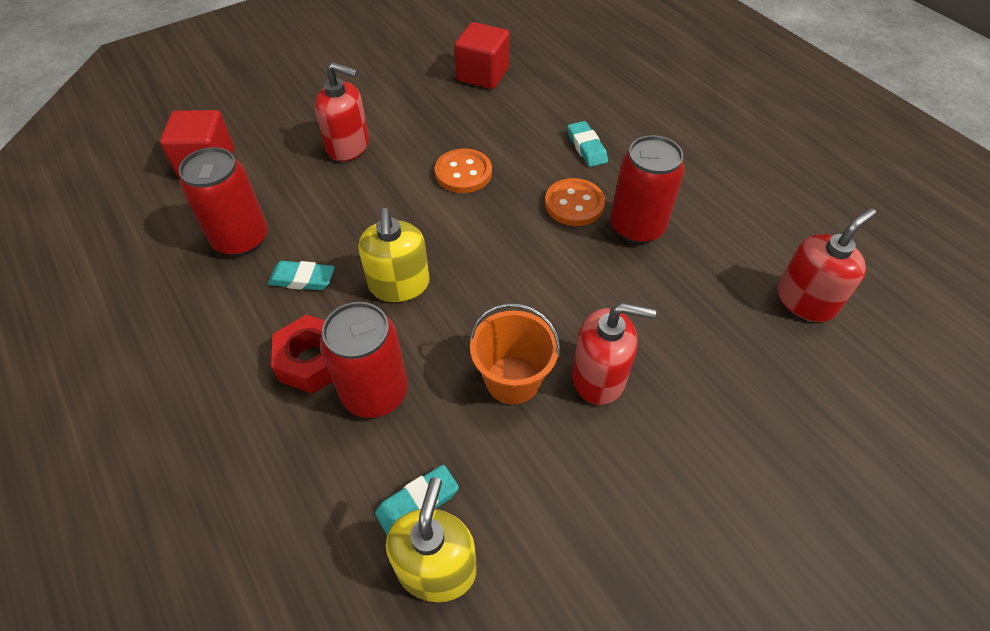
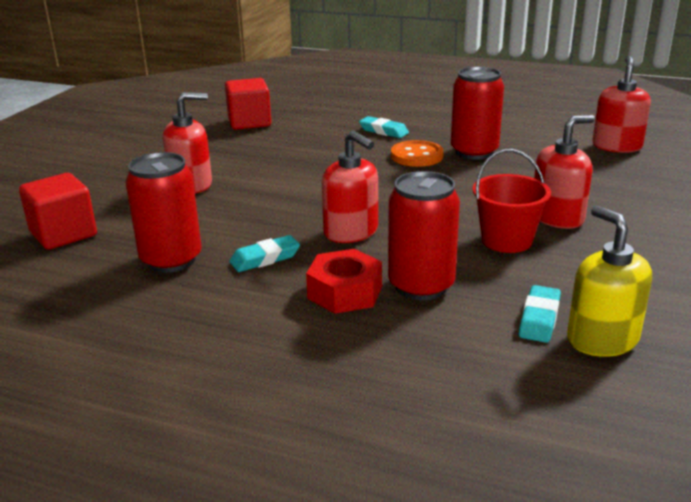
camera: 35 degrees left, 25 degrees down
yellow soap dispenser [358,208,429,302] -> red soap dispenser [322,131,378,243]
orange button [435,148,492,193] -> none
orange bucket [470,303,560,404] -> red bucket [473,149,551,253]

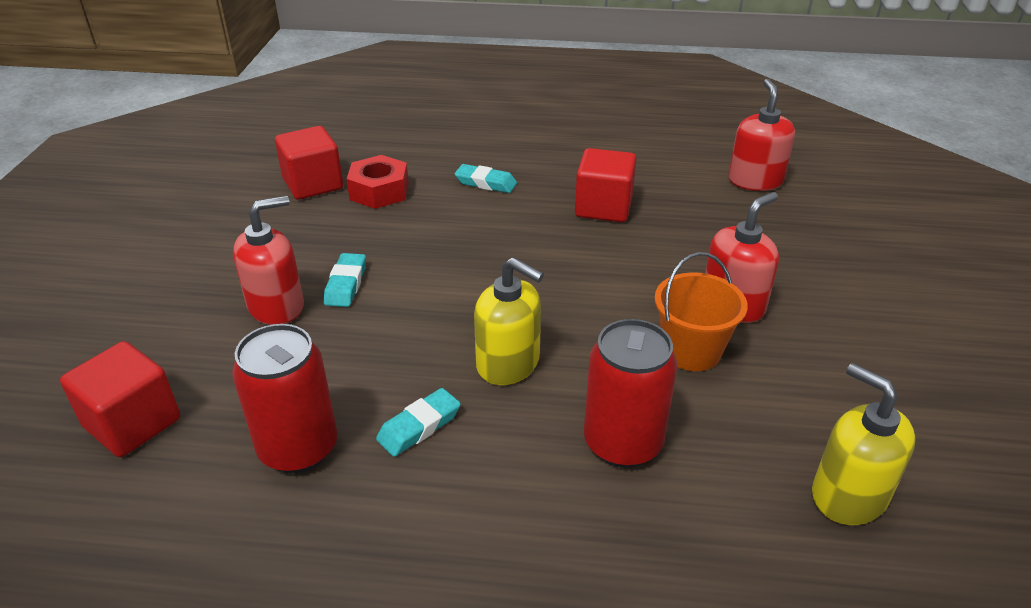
camera: 15 degrees left, 10 degrees up
red nut [306,249,382,314] -> red nut moved to [347,155,409,209]
red soap dispenser [322,131,378,243] -> yellow soap dispenser [474,257,544,385]
orange button [391,140,444,167] -> none
red can [451,66,504,160] -> red cube [575,148,636,222]
red bucket [473,149,551,253] -> orange bucket [654,252,748,371]
turquoise eraser [519,285,561,343] -> turquoise eraser moved to [324,253,366,307]

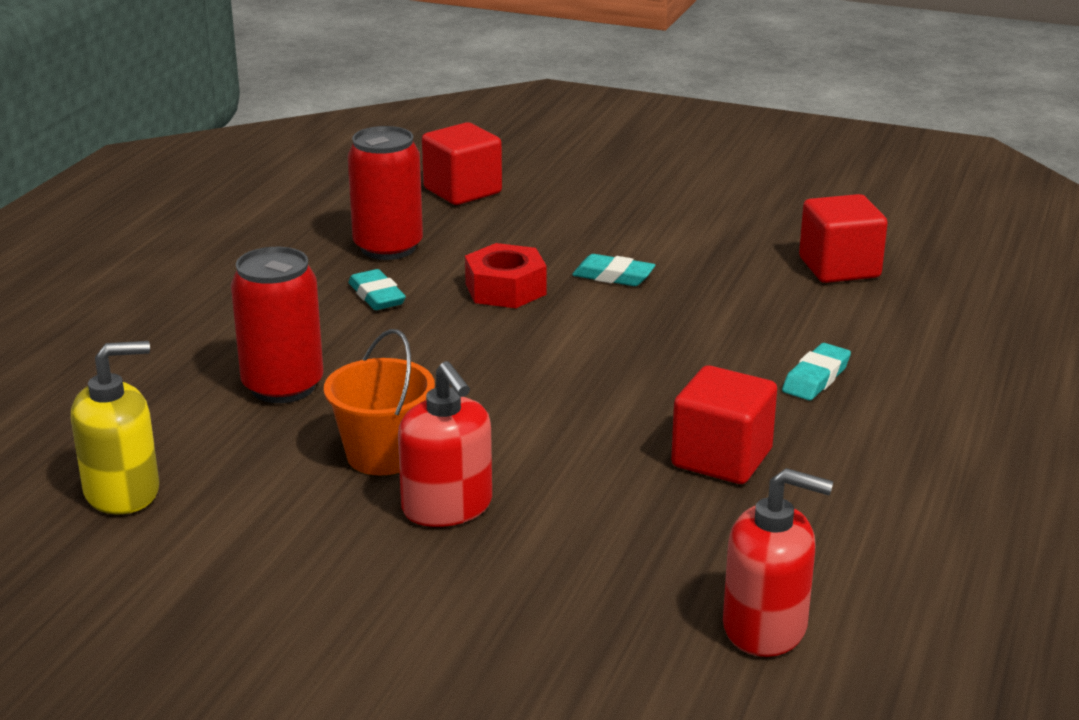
camera: 105 degrees right, 10 degrees down
red soap dispenser [233,196,304,325] -> none
red nut [347,155,409,209] -> red nut moved to [465,243,547,308]
yellow soap dispenser [474,257,544,385] -> none

